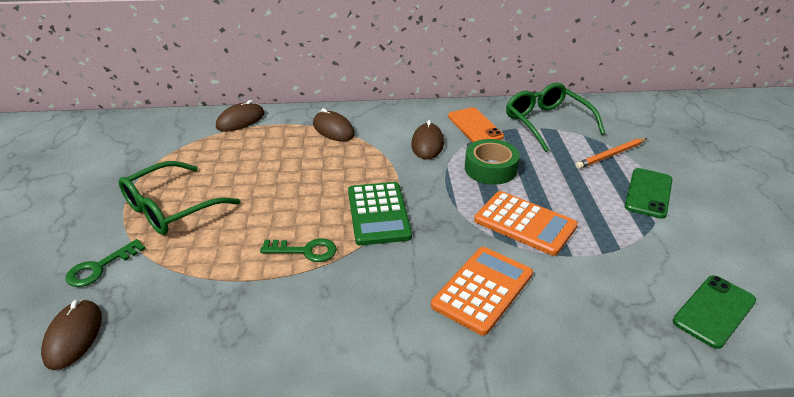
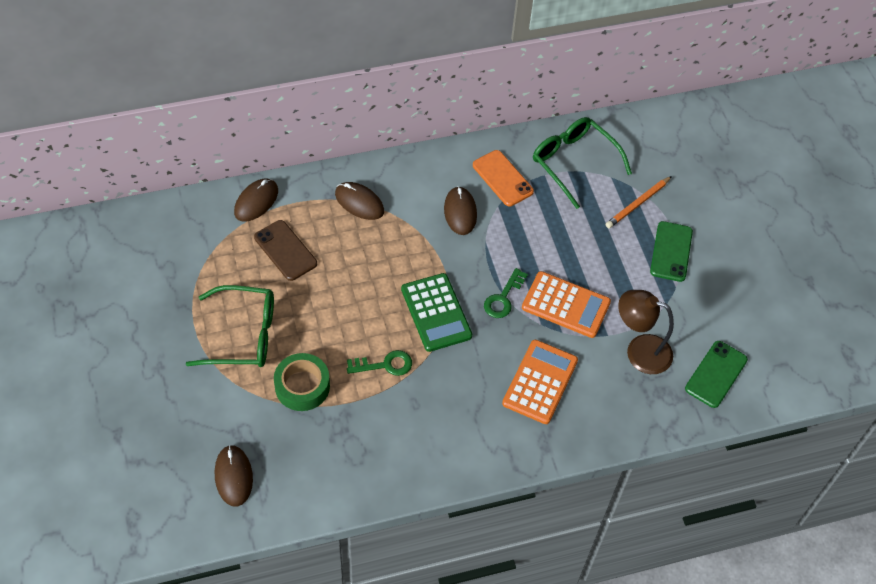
camera: 15 degrees left, 20 degrees up
green key [66,239,146,287] -> green key moved to [484,268,528,318]
green glasses [119,161,241,235] -> green glasses turned 120 degrees counterclockwise [186,285,274,367]
green tape [465,139,520,185] -> green tape moved to [274,353,330,411]
none -> brown phone [254,220,317,281]
none -> brown lamp [618,290,674,374]

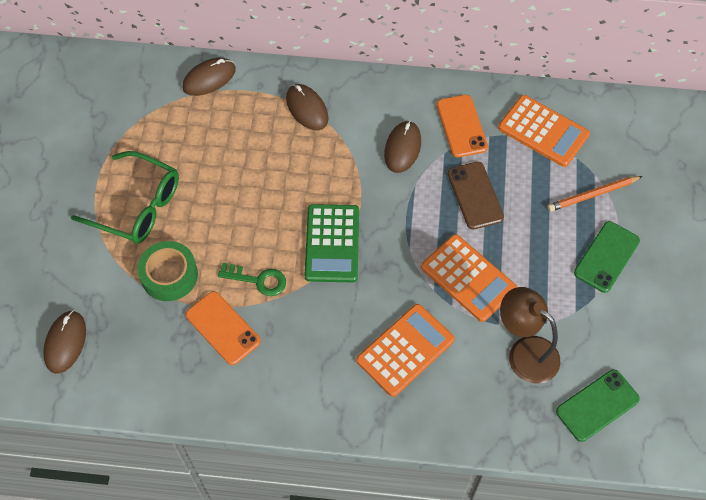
camera: 25 degrees right, 5 degrees up
brown phone [254,220,317,281] -> brown phone moved to [448,162,504,230]
green key [484,268,528,318] -> none
green glasses [533,117,632,209] -> orange calculator [498,95,590,167]
none -> orange phone [186,291,261,365]

